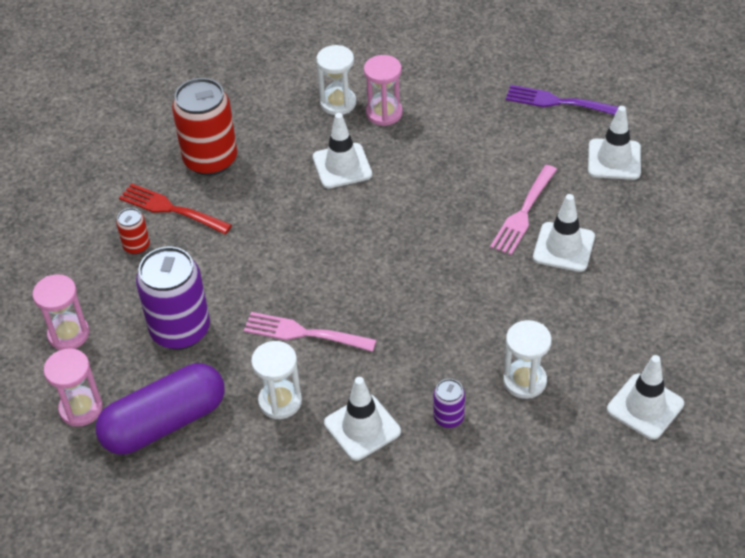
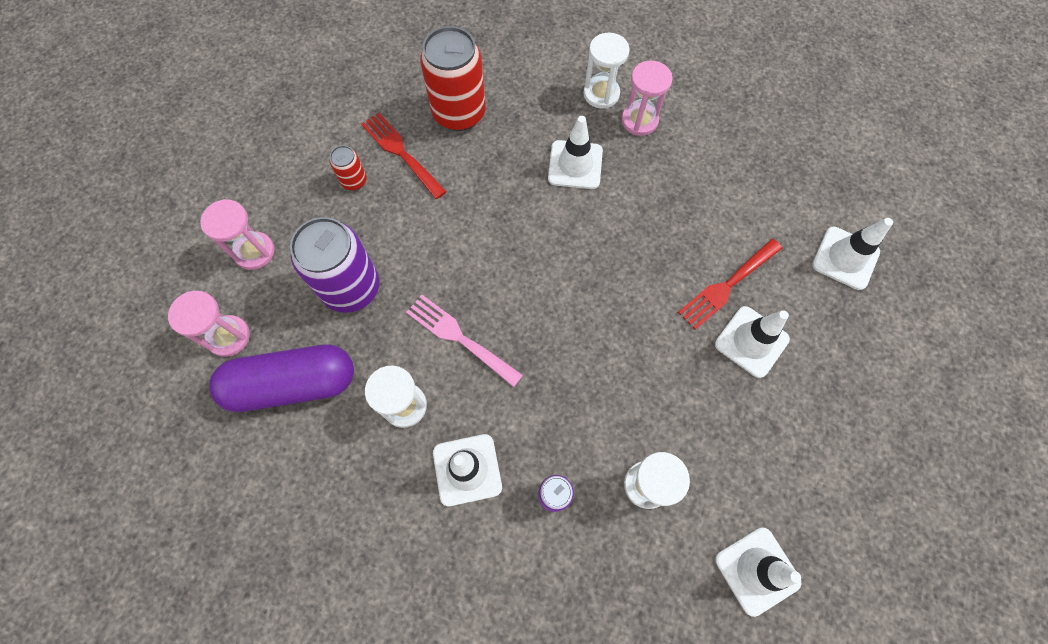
camera: 20 degrees right, 20 degrees up
pink fork [490,165,557,255] -> red fork [678,239,782,330]
purple fork [506,85,618,115] -> none

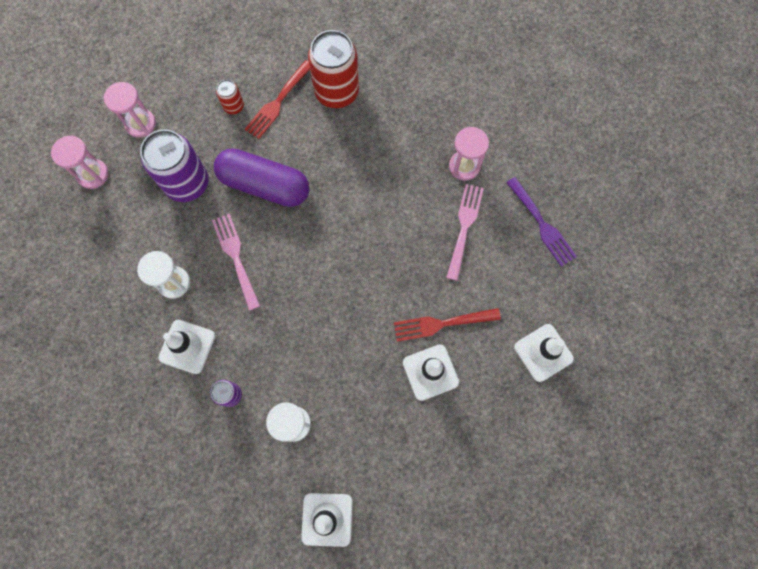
camera: 30 degrees right, 5 degrees up
purple capsule [209,344,354,412] -> purple capsule moved to [214,148,309,207]
red fork [361,112,447,199] -> red fork turned 135 degrees counterclockwise [245,60,310,139]
white traffic cone [548,116,603,189] -> none
white hourglass [583,33,630,109] -> none
none -> pink fork [446,184,484,281]
none -> purple fork [506,177,577,267]

